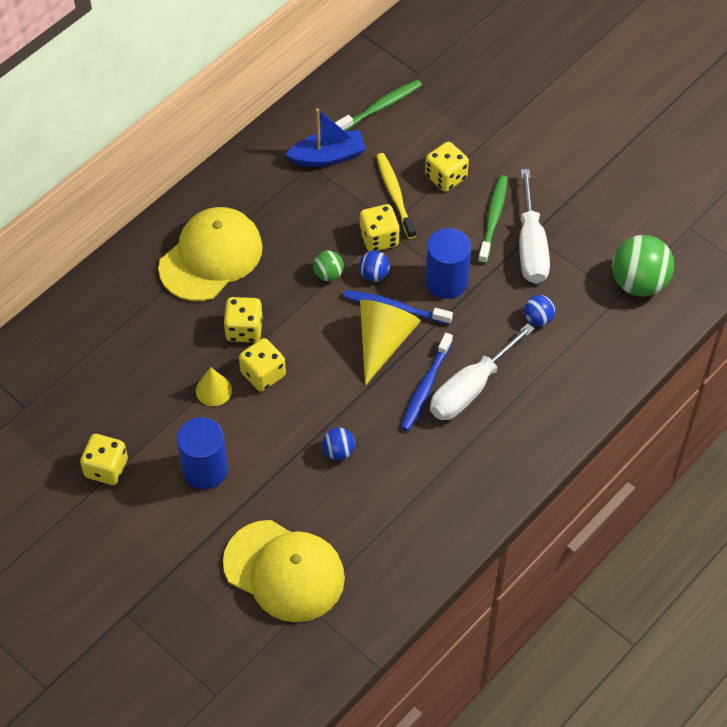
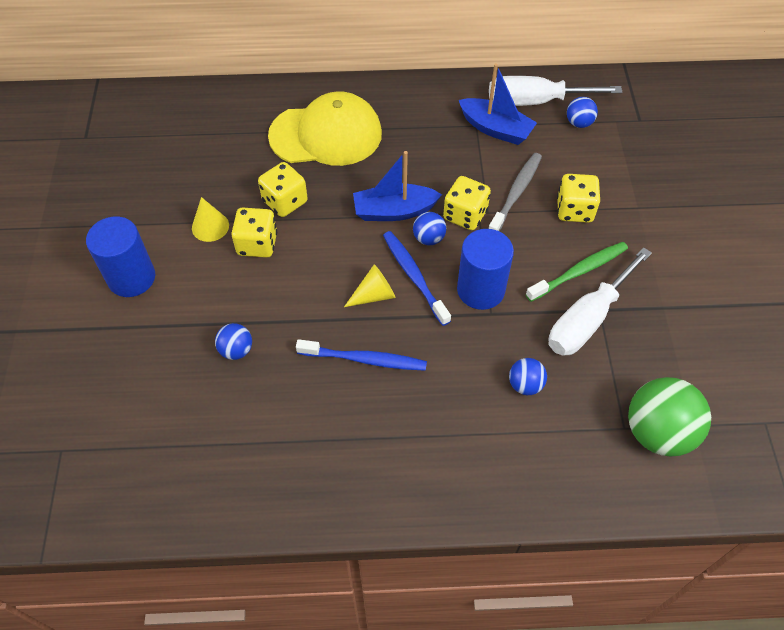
camera: 45 degrees right, 0 degrees up
yellow dice [80,434,128,485] -> none
yellow cap [223,520,345,622] -> none
green ball [313,250,344,281] -> blue boat [353,151,442,221]
green toothbrush [335,80,422,131] -> blue ball [567,97,598,128]
yellow cone [360,300,421,385] -> yellow cone [344,264,396,307], size x0.56
yellow toothbrush [376,153,416,239] -> grey toothbrush [489,153,542,231]
blue toothbrush [401,333,453,431] -> blue toothbrush turned 150 degrees counterclockwise [296,339,427,371]
white screwdriver [430,323,535,420] -> white screwdriver moved to [489,76,622,106]

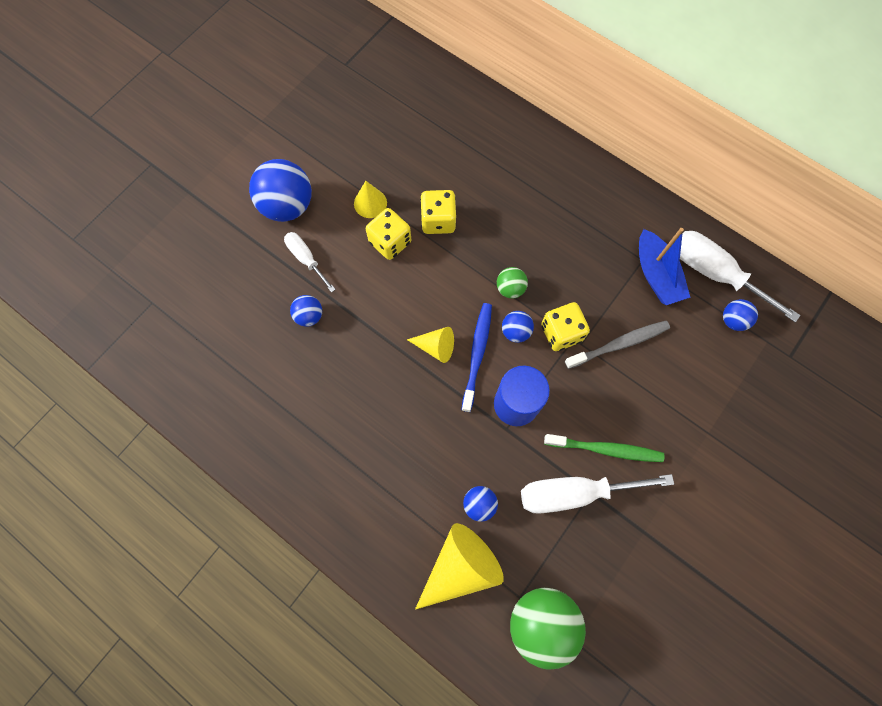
camera: 40 degrees right, 15 degrees up
blue cylinder [86,217,155,297] -> blue ball [249,159,312,222]
yellow cap [268,91,382,166] -> none
blue toothbrush [296,339,427,371] -> none
blue boat [353,151,442,221] -> green ball [497,267,528,299]
yellow dice [557,174,600,223] -> none
none -> white screwdriver [284,232,336,293]
none -> yellow cone [415,523,504,610]

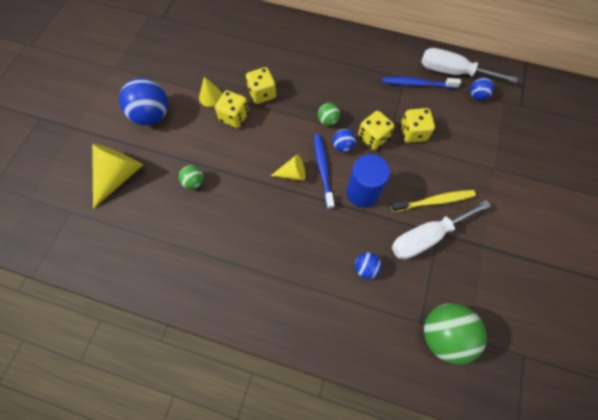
camera: 20 degrees left, 5 degrees down
white screwdriver [284,232,336,293] -> none
blue ball [290,295,322,327] -> green ball [179,165,204,189]
yellow cone [415,523,504,610] -> yellow cone moved to [92,143,143,209]
green toothbrush [544,434,665,462] -> yellow toothbrush [391,190,476,212]
grey toothbrush [565,321,670,369] -> yellow dice [401,108,435,143]
blue boat [639,228,691,305] -> blue toothbrush [382,77,461,88]

